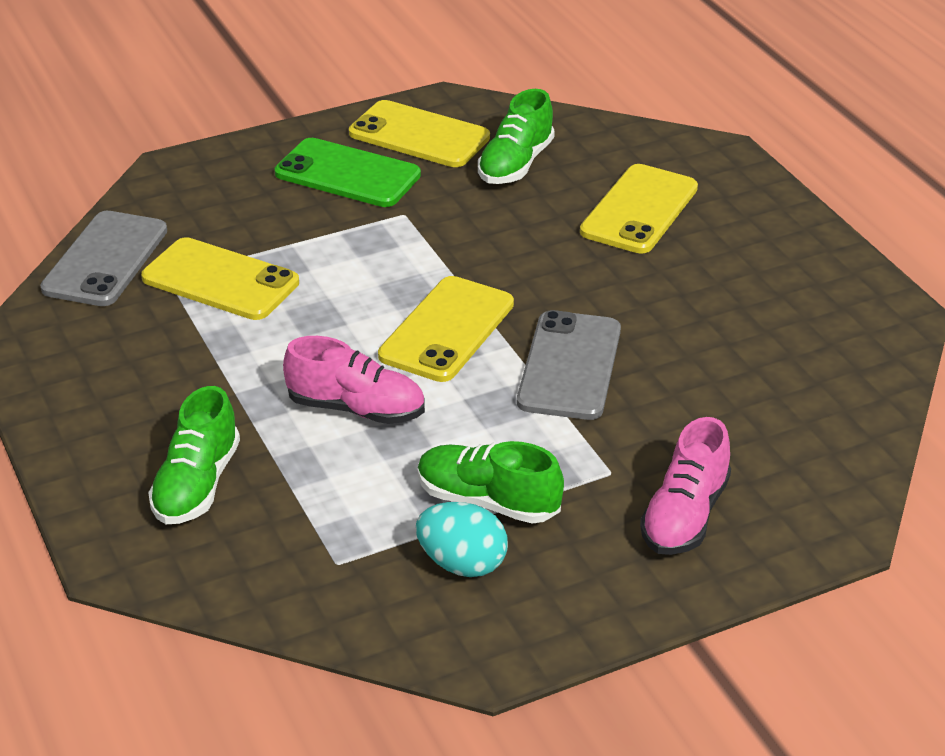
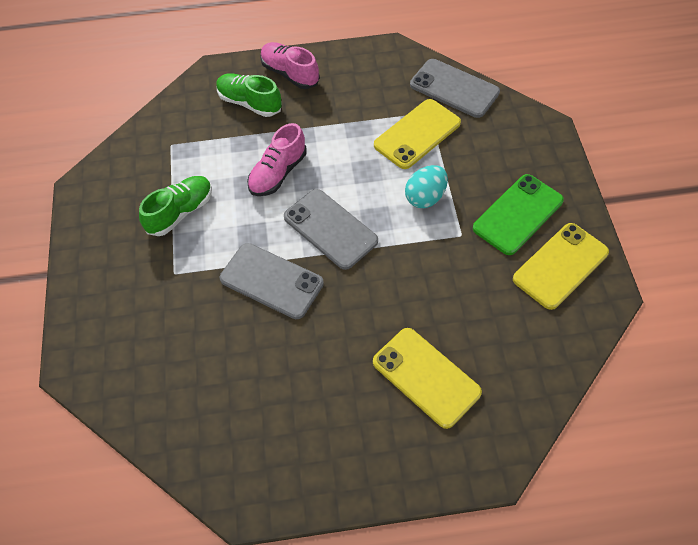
camera: 110 degrees right, 20 degrees up
yellow phone [378,276,514,382] -> grey phone [284,189,378,270]
turquoise egg [416,502,508,577] -> turquoise egg moved to [405,165,448,208]
green shoe [478,89,555,184] -> none
pink shoe [640,417,731,555] -> pink shoe moved to [260,42,320,89]

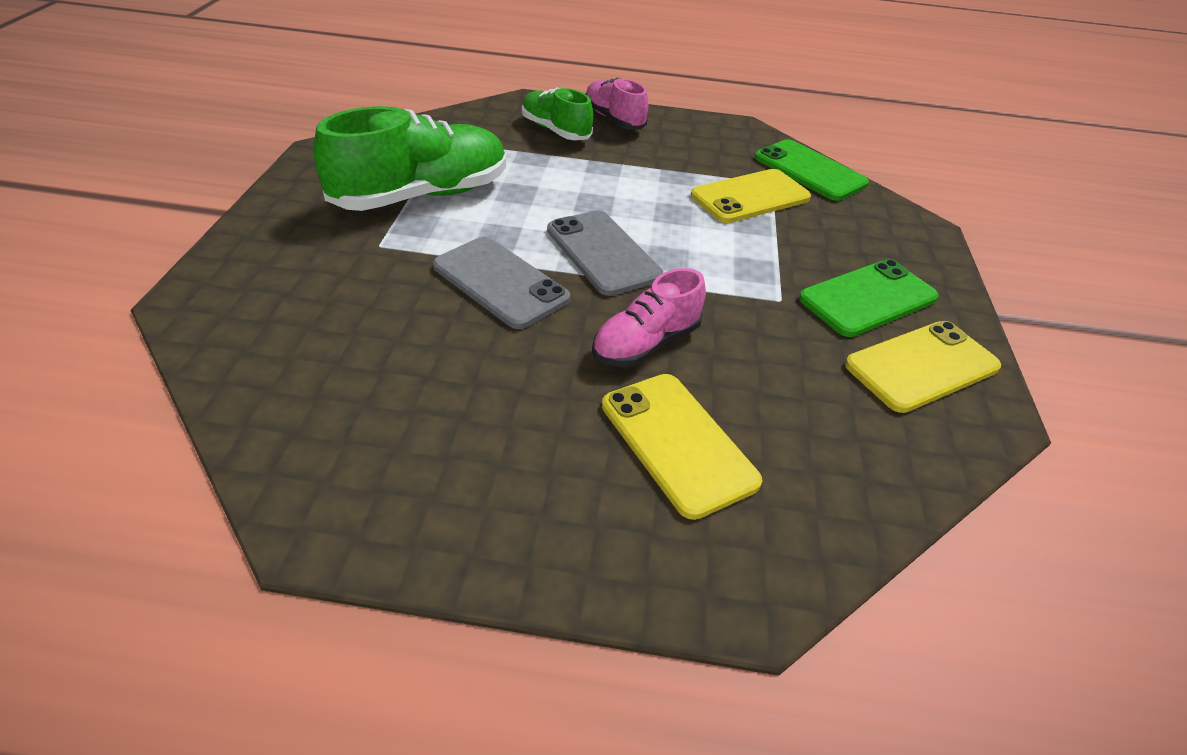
camera: 10 degrees right, 15 degrees down
green shoe [139,176,212,236] -> green shoe [314,106,506,211], size x1.72
pink shoe [247,123,307,196] -> pink shoe moved to [592,268,706,367]
turquoise egg [405,165,448,208] -> none
grey phone [410,59,500,118] -> green phone [755,139,869,201]

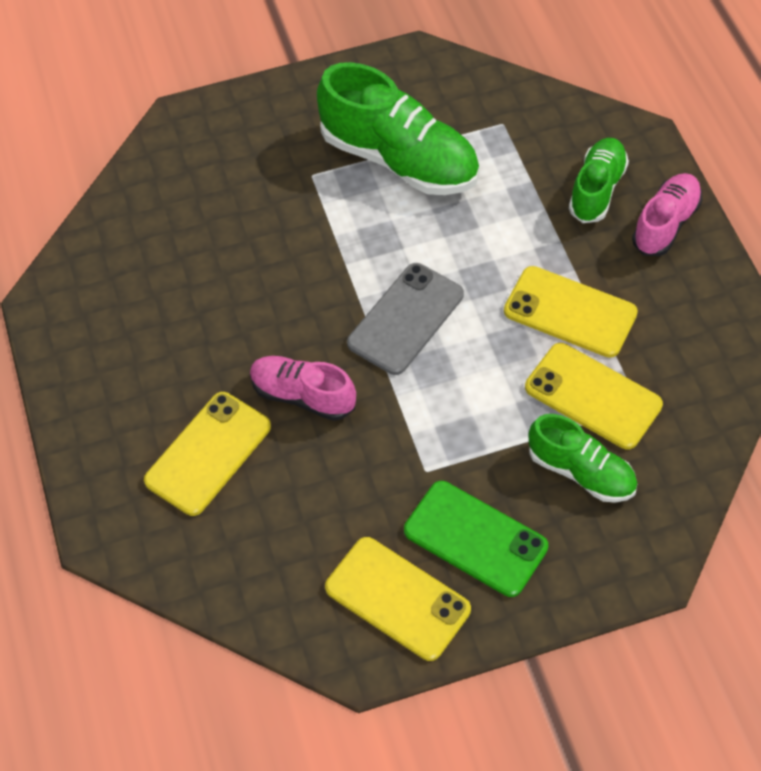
camera: 70 degrees right, 15 degrees up
grey phone [433,237,570,329] -> none
green phone [755,139,869,201] -> none
none -> yellow phone [504,266,638,358]
none -> green shoe [529,414,637,503]

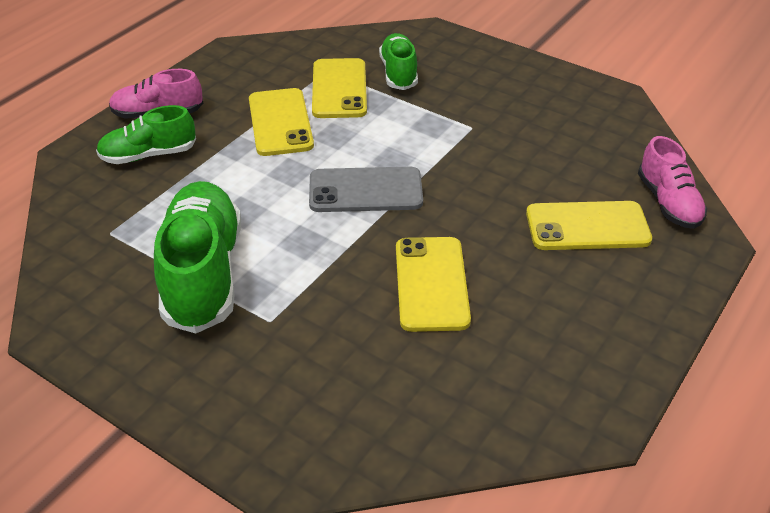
camera: 130 degrees left, 15 degrees down
pink shoe [250,356,356,421] -> pink shoe moved to [638,136,707,229]
yellow phone [325,537,471,661] -> yellow phone moved to [396,237,471,332]
green phone [404,481,548,597] -> none

